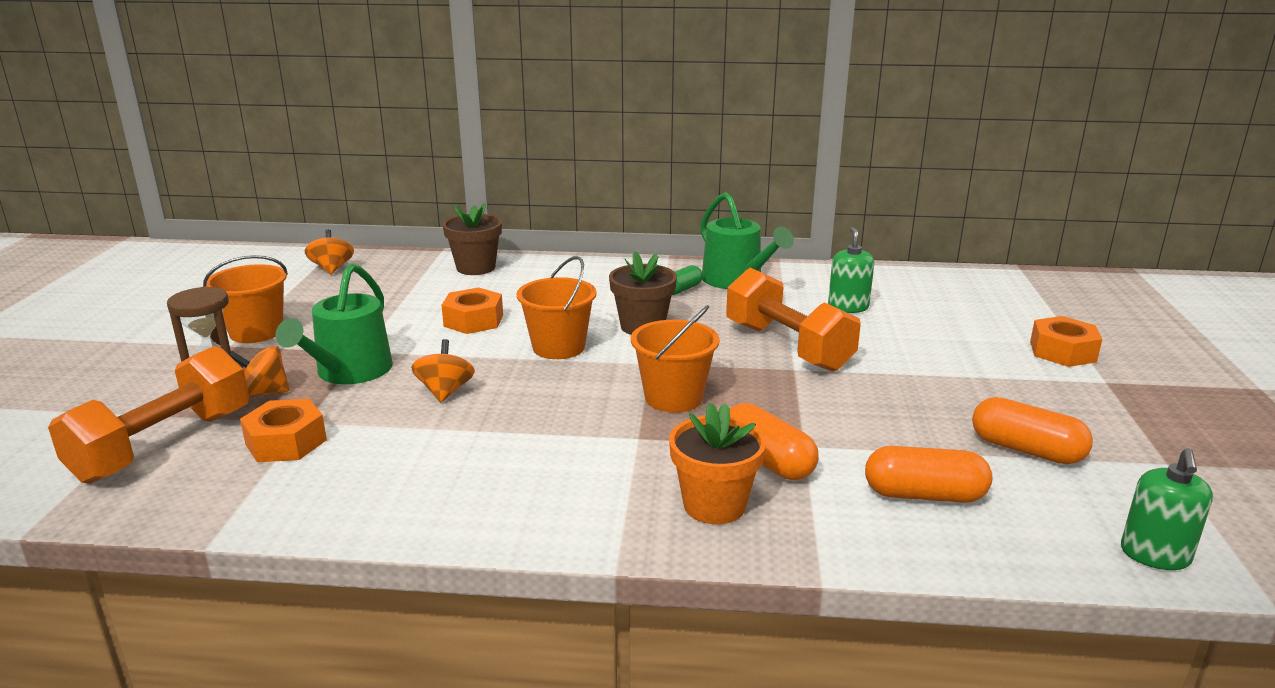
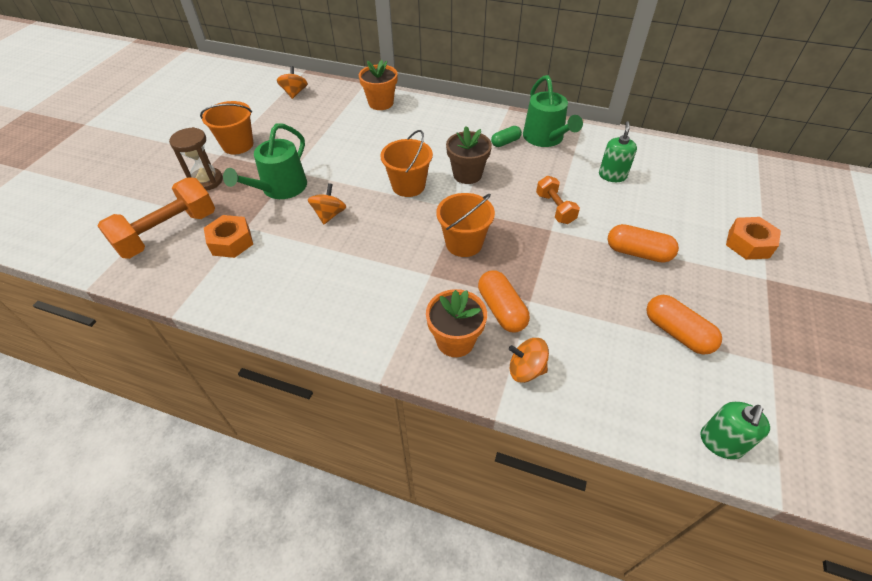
camera: 15 degrees right, 25 degrees up
orange spinning top [229,346,290,398] -> orange spinning top moved to [509,338,549,383]
orange nut [441,287,503,334] -> none
brown flower pot [443,203,502,275] -> orange flower pot [359,60,398,110]
orange dumbbell [726,268,861,372] -> orange dumbbell [536,176,580,224], size x0.55
orange capsule [865,446,992,503] -> orange capsule moved to [608,224,679,263]

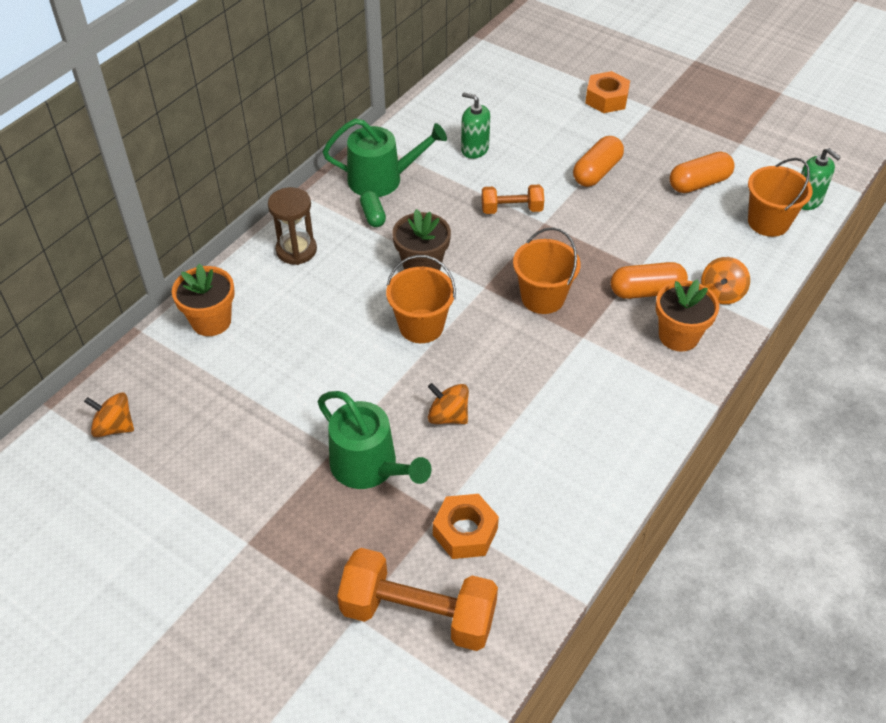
camera: 75 degrees left, 0 degrees up
orange dumbbell [98,177,215,259] -> orange dumbbell turned 45 degrees counterclockwise [337,548,498,651]
brown hourglass [169,127,223,191] -> brown hourglass moved to [268,187,317,265]
orange bucket [200,101,253,155] -> orange bucket moved to [748,158,813,237]

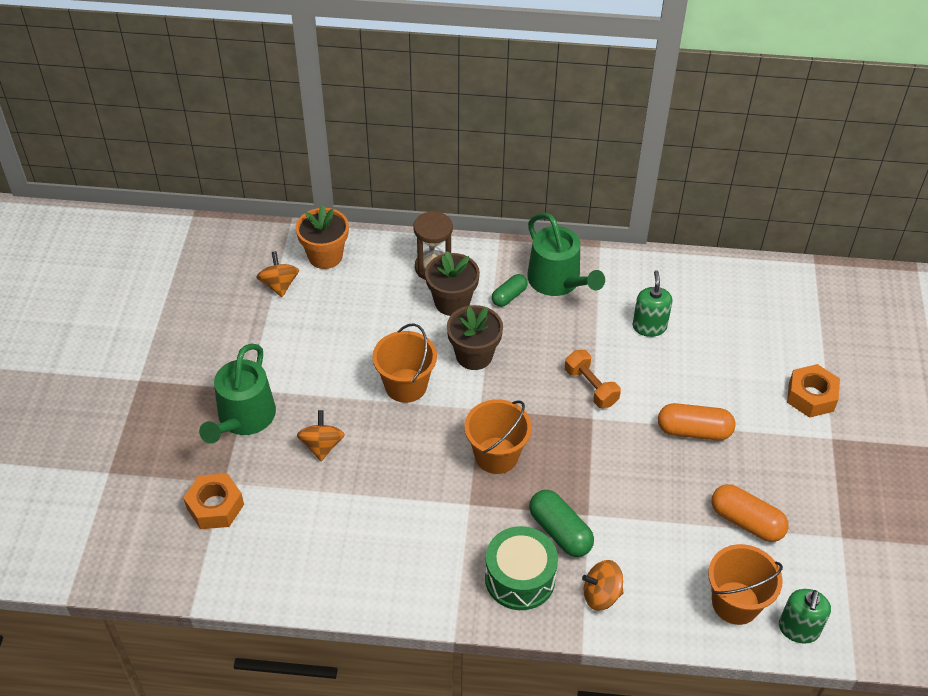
camera: 60 degrees right, 0 degrees up
orange spinning top [84,392,134,437] -> orange spinning top moved to [256,251,299,297]
orange dumbbell [337,548,498,651] -> none
orange capsule [611,262,688,299] -> green capsule [529,490,594,557]
orange flower pot [656,279,719,352] -> green drum [485,526,558,610]
none -> brown flower pot [425,251,480,316]

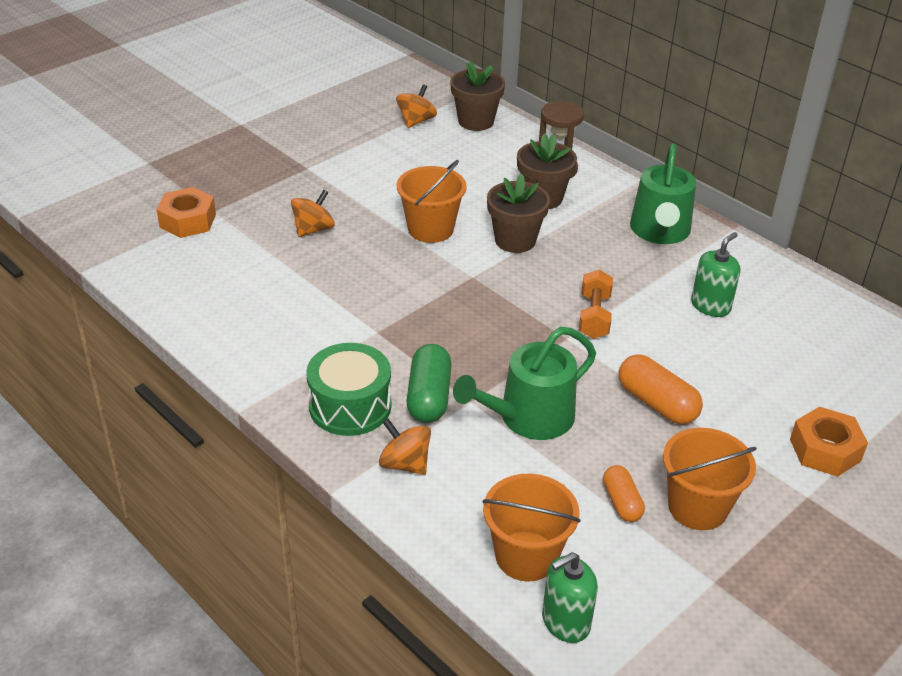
camera: 40 degrees right, 10 degrees down
green watering can [199,344,276,444] -> green watering can moved to [453,327,596,440]
orange flower pot [296,205,349,269] -> brown flower pot [450,62,505,131]
orange bucket [464,399,532,474] -> orange bucket moved to [663,428,757,530]
green capsule [492,274,528,307] -> none
orange capsule [712,484,789,542] -> orange capsule [603,465,645,522], size x0.63

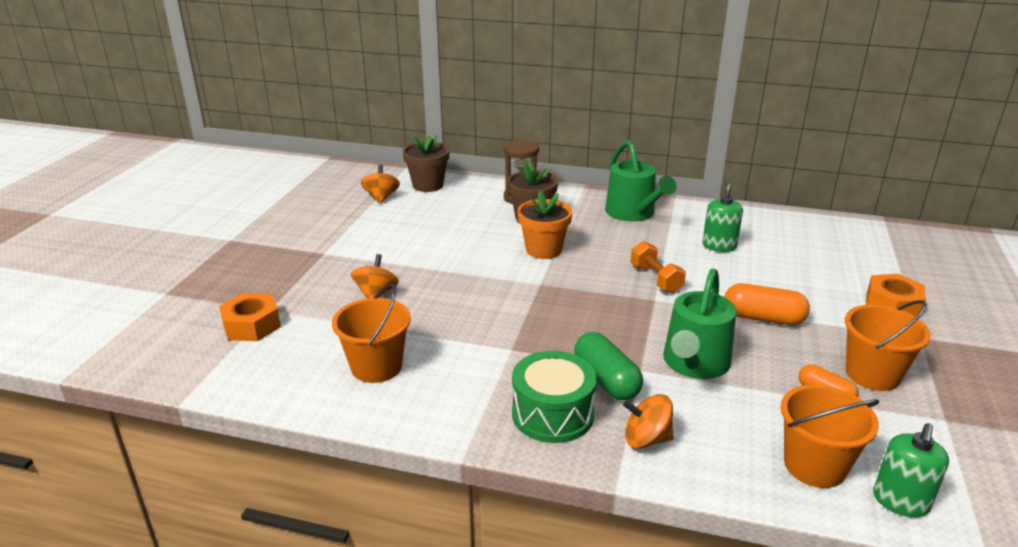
camera: 30 degrees left, 10 degrees down
orange bucket [397,160,467,243] -> orange bucket moved to [332,284,411,383]
brown flower pot [487,174,550,253] -> orange flower pot [518,190,572,259]

